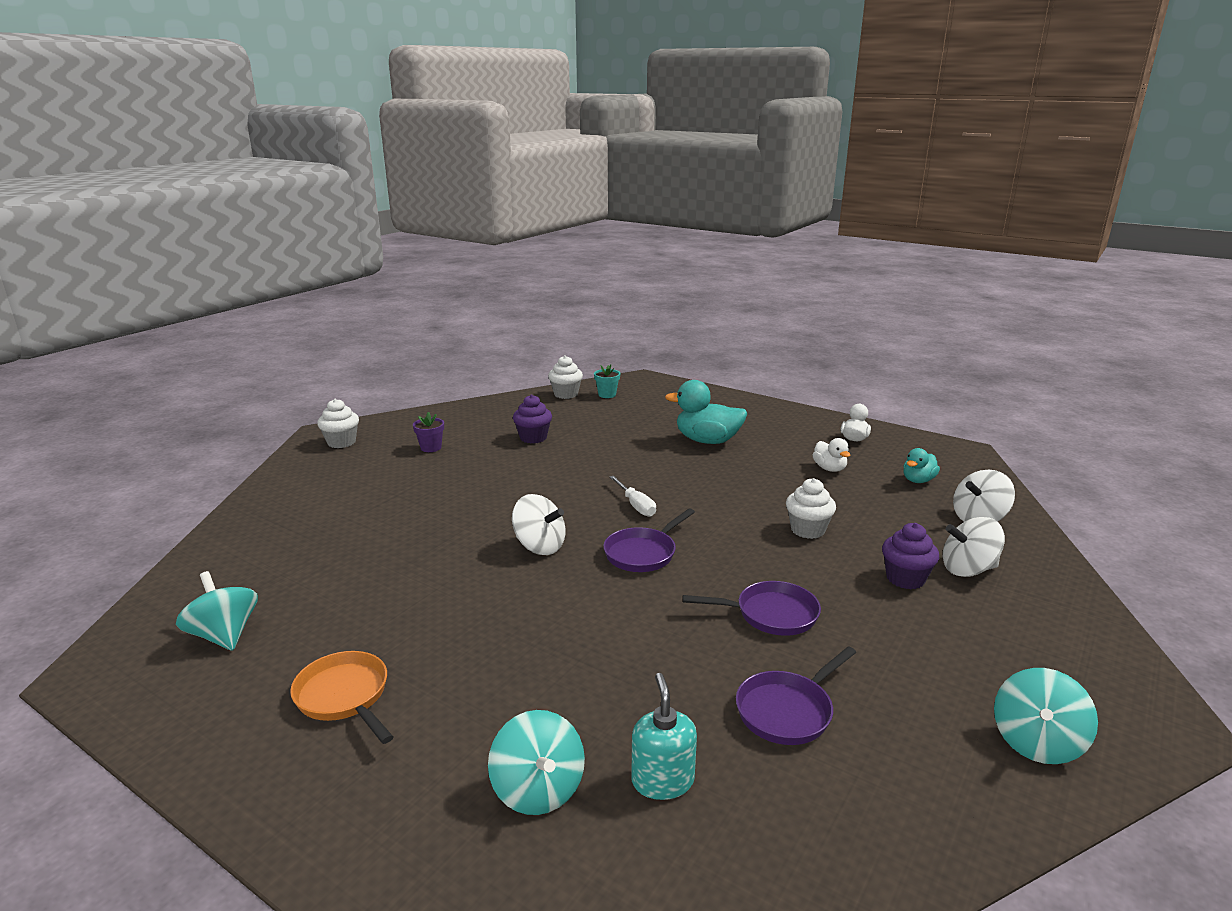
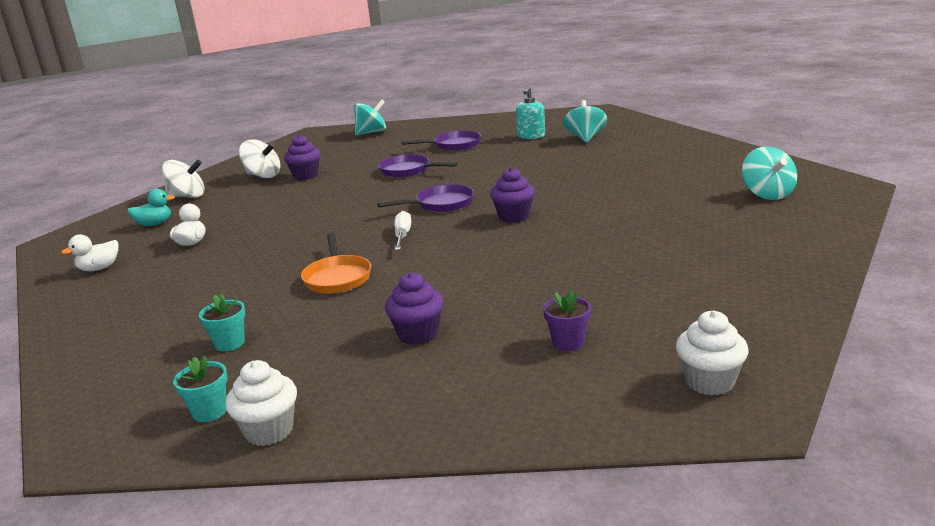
camera: 150 degrees left, 0 degrees up
orange pan [290,651,393,744] -> orange pan moved to [301,233,371,294]
white spinning top [512,494,565,555] -> purple cupcake [490,167,535,223]
turquoise duck [665,380,747,444] -> none
white cupcake [786,478,836,539] -> none
none -> turquoise flower pot [199,294,245,351]

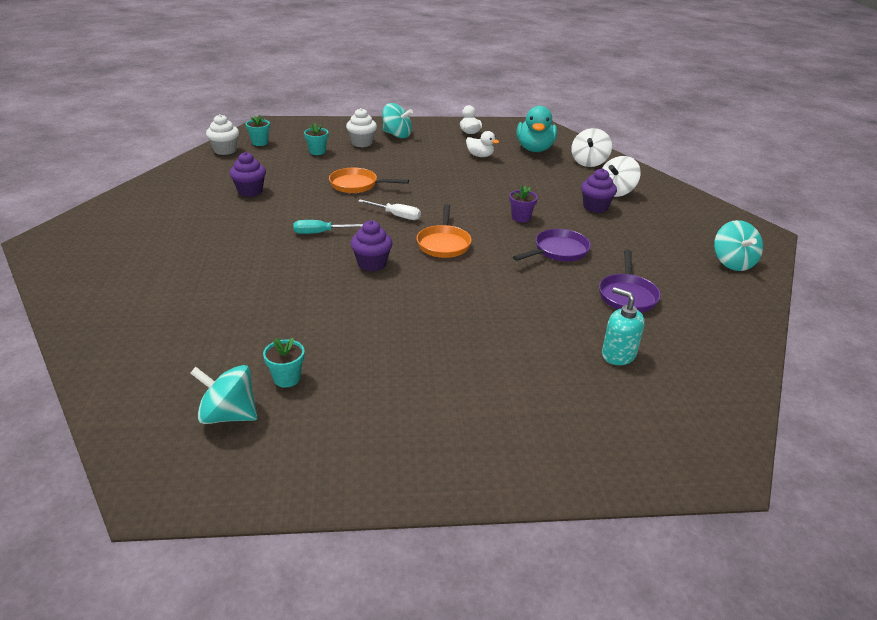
camera: 110 degrees right, 10 degrees up
turquoise duck [127,189,175,226] -> turquoise duck [517,106,557,152], size x1.81
purple pan [377,184,474,212] -> orange pan [417,204,472,258]
purple flower pot [543,290,591,351] -> purple flower pot moved to [509,186,538,223]
turquoise spinning top [563,100,607,143] -> turquoise spinning top moved to [382,103,413,138]
white cupcake [676,310,749,396] -> white cupcake moved to [346,108,377,147]
none -> turquoise flower pot [263,338,305,388]
none -> turquoise screwdriver [293,220,363,234]

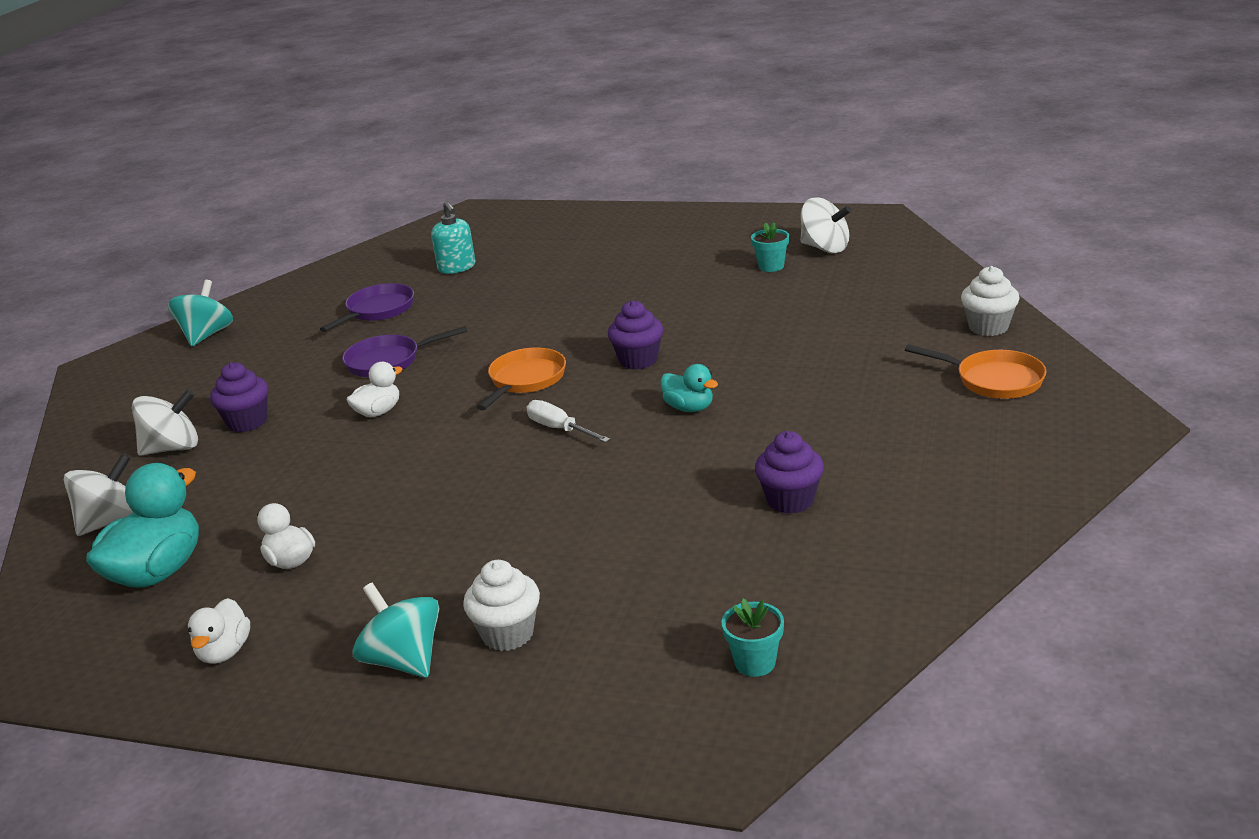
camera: 155 degrees left, 5 degrees down
turquoise spinning top [190,365,257,424] -> white spinning top [800,197,851,253]
white cupcake [206,114,239,155] -> white cupcake moved to [961,266,1019,336]
turquoise screwdriver [293,220,363,234] -> turquoise duck [661,364,718,412]
turquoise flower pot [304,123,328,155] -> none
orange pan [329,168,409,193] -> orange pan moved to [905,344,1046,399]
purple flower pot [509,186,538,223] -> white duck [347,362,402,417]

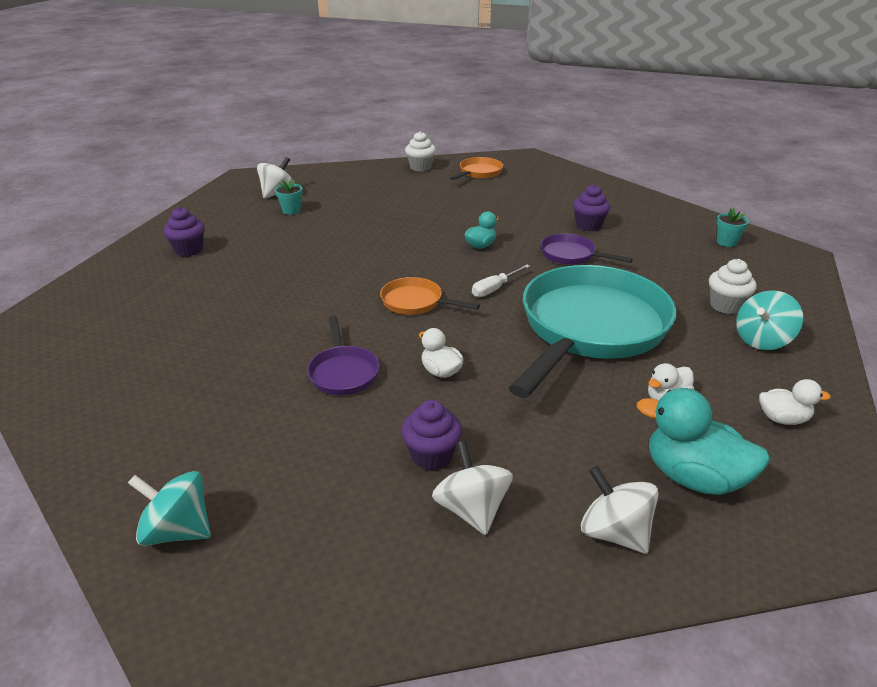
camera: 90 degrees left, 5 degrees up
purple pan [320,283,414,332] -> purple pan moved to [540,234,633,265]
turquoise soap dispenser [431,201,476,274] -> none
purple cupcake [608,300,663,369] -> purple cupcake moved to [163,207,205,256]
none -> turquoise pan [509,265,676,398]

